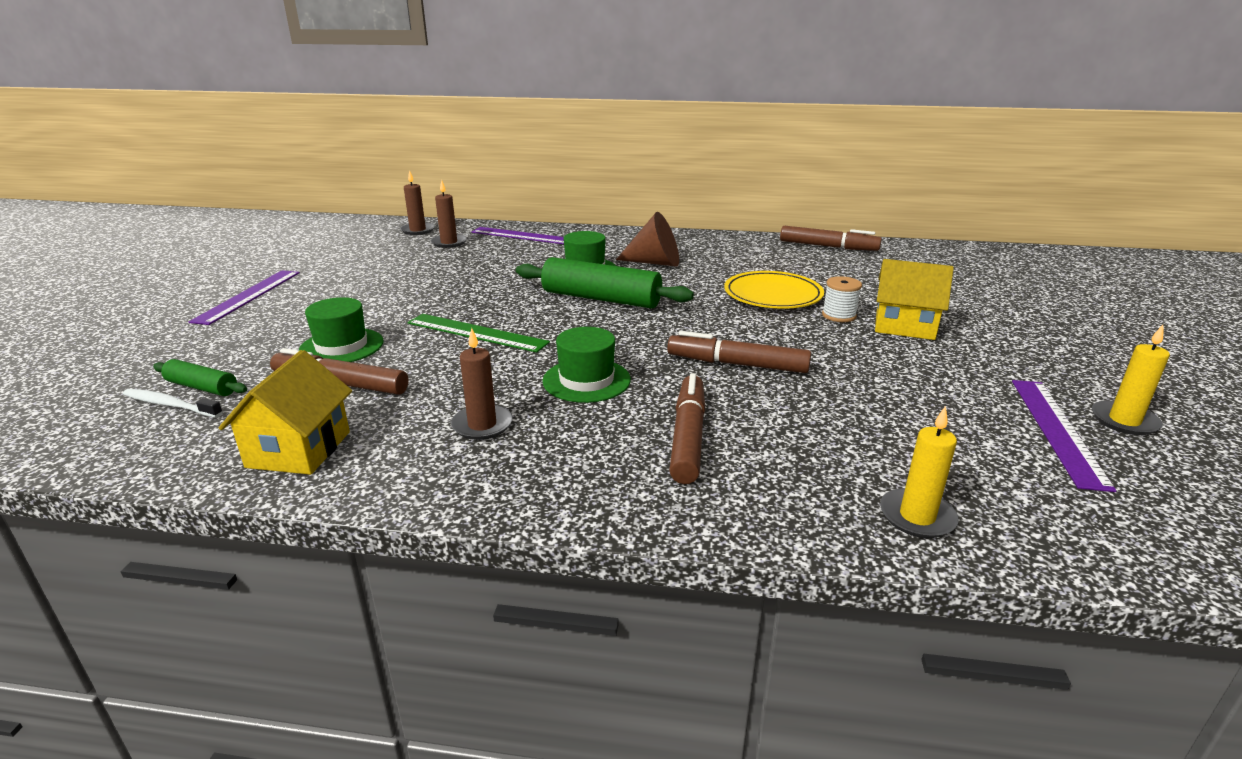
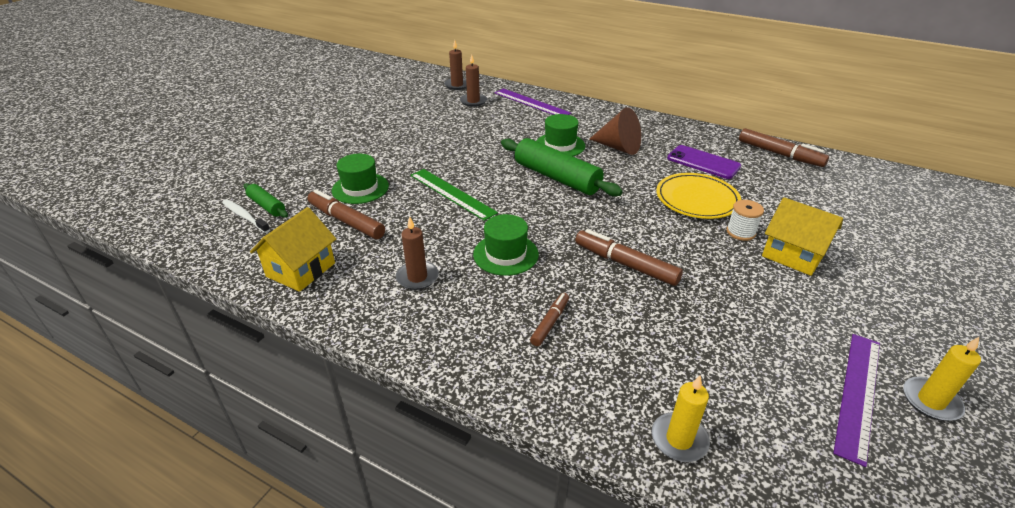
camera: 20 degrees right, 10 degrees up
purple ruler [189,270,300,325] -> none
brown marker [669,373,705,484] -> brown marker [530,293,569,346], size x0.58
none -> purple phone [667,145,741,179]

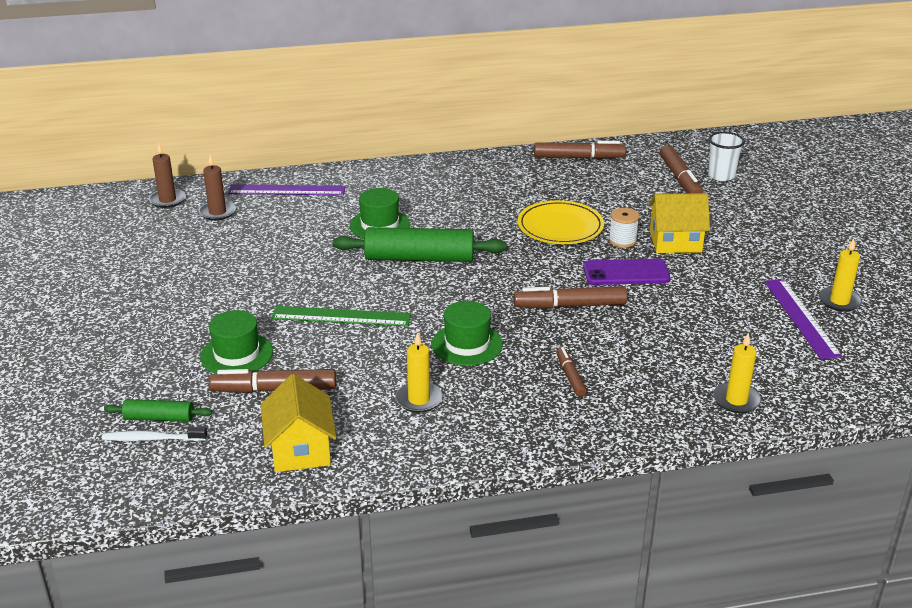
camera: 40 degrees left, 5 degrees down
brown candle [396,216,439,290] -> yellow candle [395,332,443,413]
brown cone [589,107,641,155] -> none
purple phone [667,145,741,179] -> purple phone moved to [583,259,670,285]
none -> brown marker [660,145,703,194]
none -> white cup [708,132,745,181]

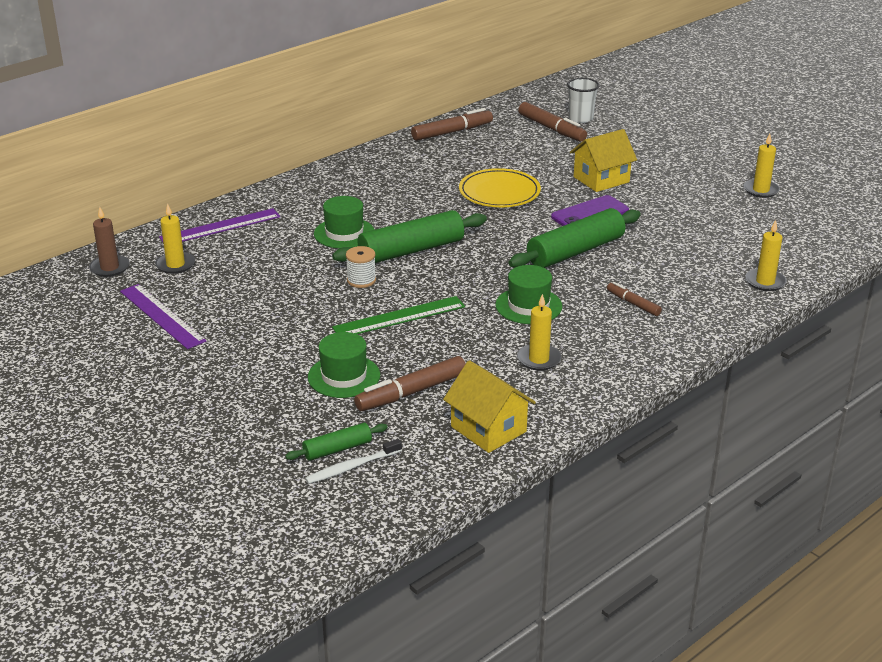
camera: 30 degrees left, 0 degrees up
brown candle [198,155,236,221] -> yellow candle [155,204,195,274]
brown marker [513,286,628,308] -> green rolling pin [509,208,641,268]
white spool [609,208,639,248] -> white spool moved to [346,246,376,288]
purple ruler [764,279,842,359] -> purple ruler moved to [120,284,206,349]

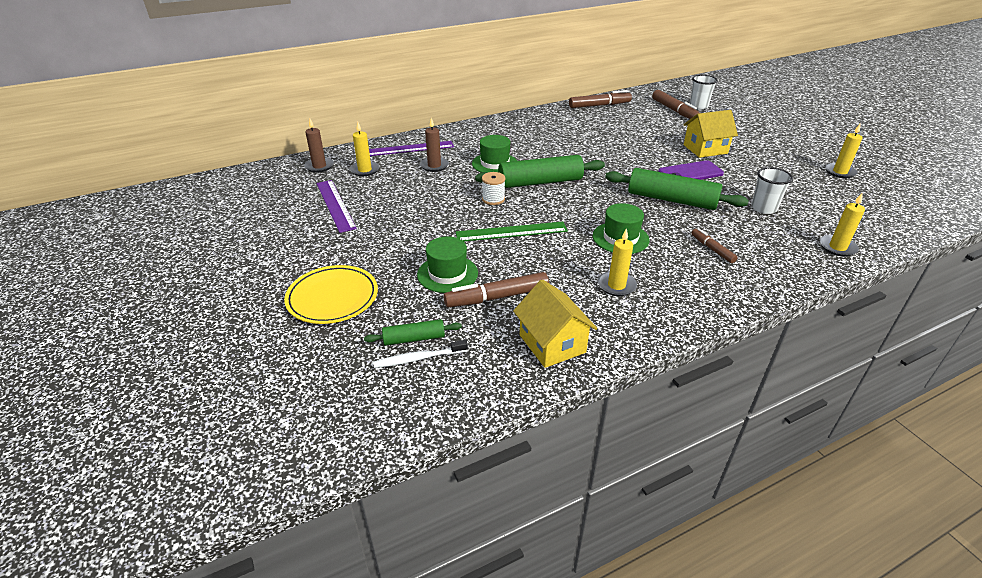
camera: 15 degrees right, 5 degrees up
yellow plate [459,168,541,207] -> yellow plate moved to [284,265,378,324]
green rolling pin [509,208,641,268] -> green rolling pin turned 45 degrees clockwise [605,168,749,210]
none -> brown candle [420,118,449,172]
none -> white cup [751,167,793,214]

